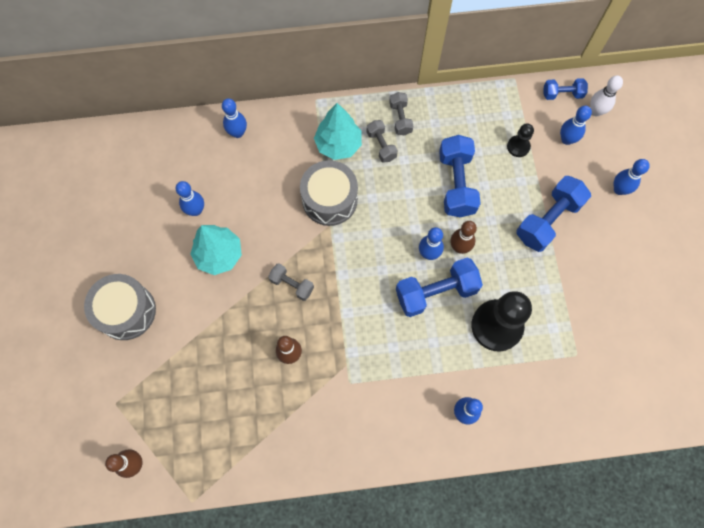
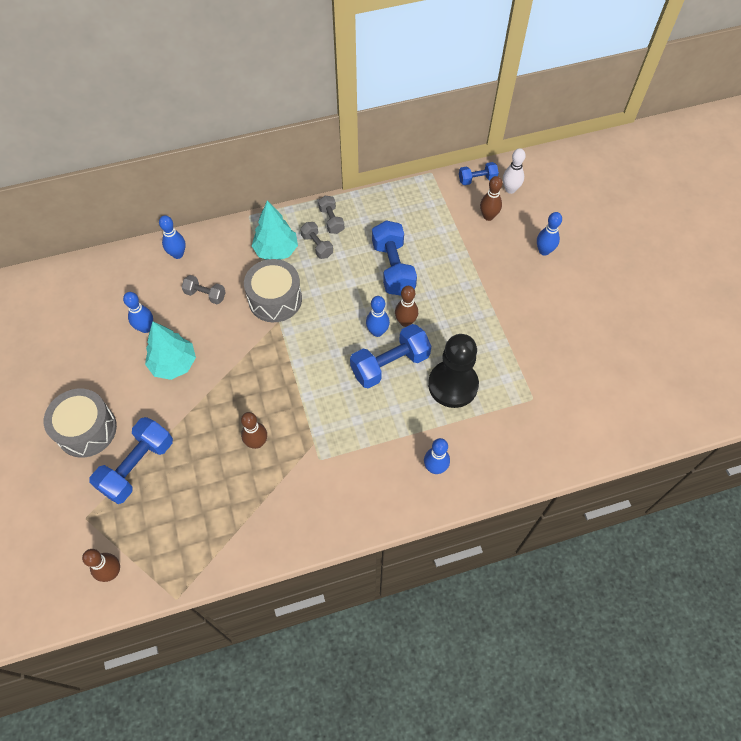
camera: 10 degrees left, 10 degrees down
grey dumbbell [268,263,314,301] -> grey dumbbell moved to [182,275,226,304]
black pawn [507,123,534,157] -> none
blue dumbbell [517,176,591,252] -> blue dumbbell moved to [89,417,173,504]
blue bowling pin [560,106,592,145] -> brown bowling pin [480,176,502,221]

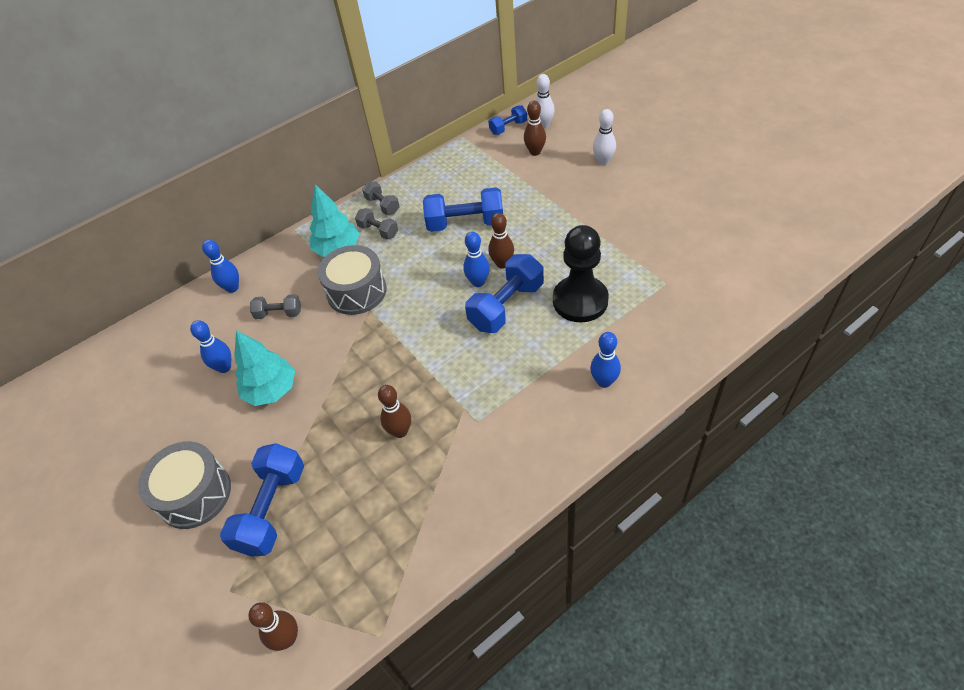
camera: 15 degrees left, 10 degrees down
blue dumbbell [372,220,417,296] -> blue dumbbell turned 60 degrees counterclockwise [423,187,503,232]
blue bowling pin [537,212,562,256] -> white bowling pin [593,109,616,165]

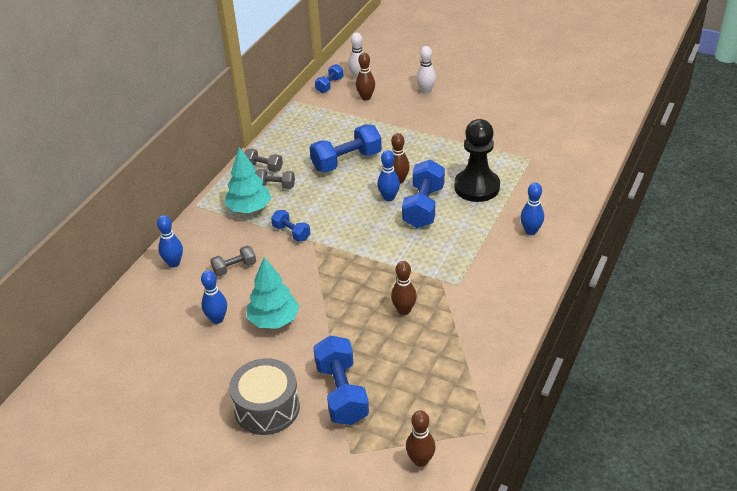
camera: 30 degrees left, 10 degrees down
grey drum [318,245,387,315] -> blue dumbbell [271,210,311,242]

